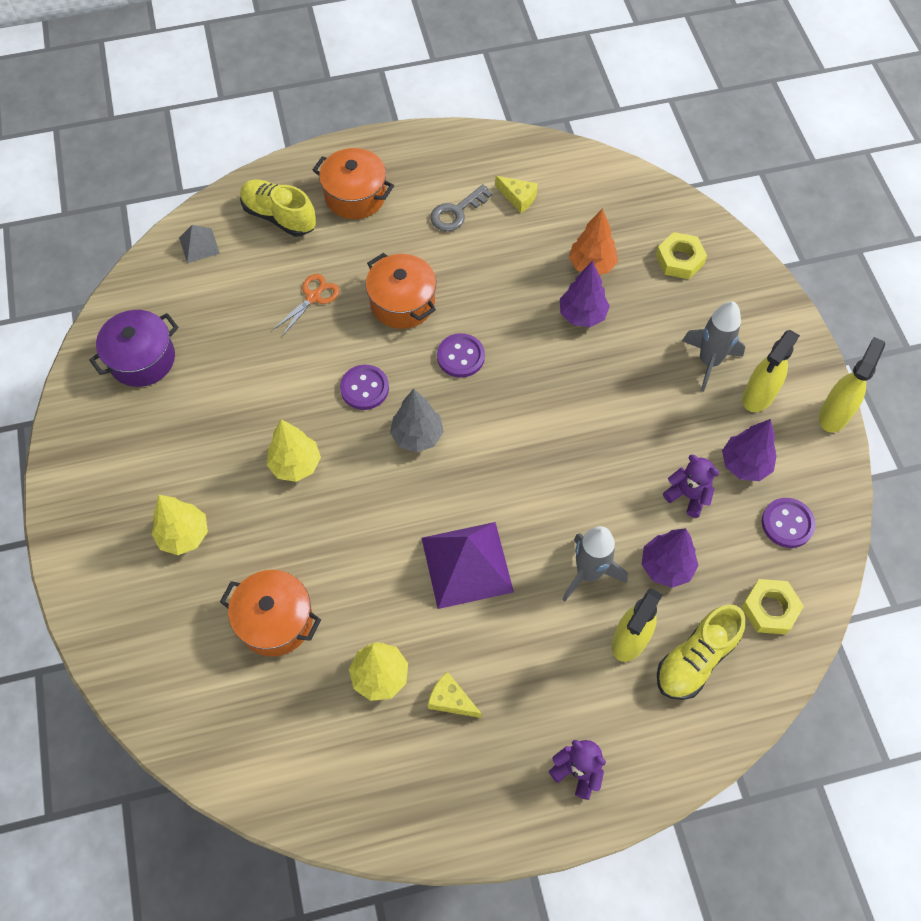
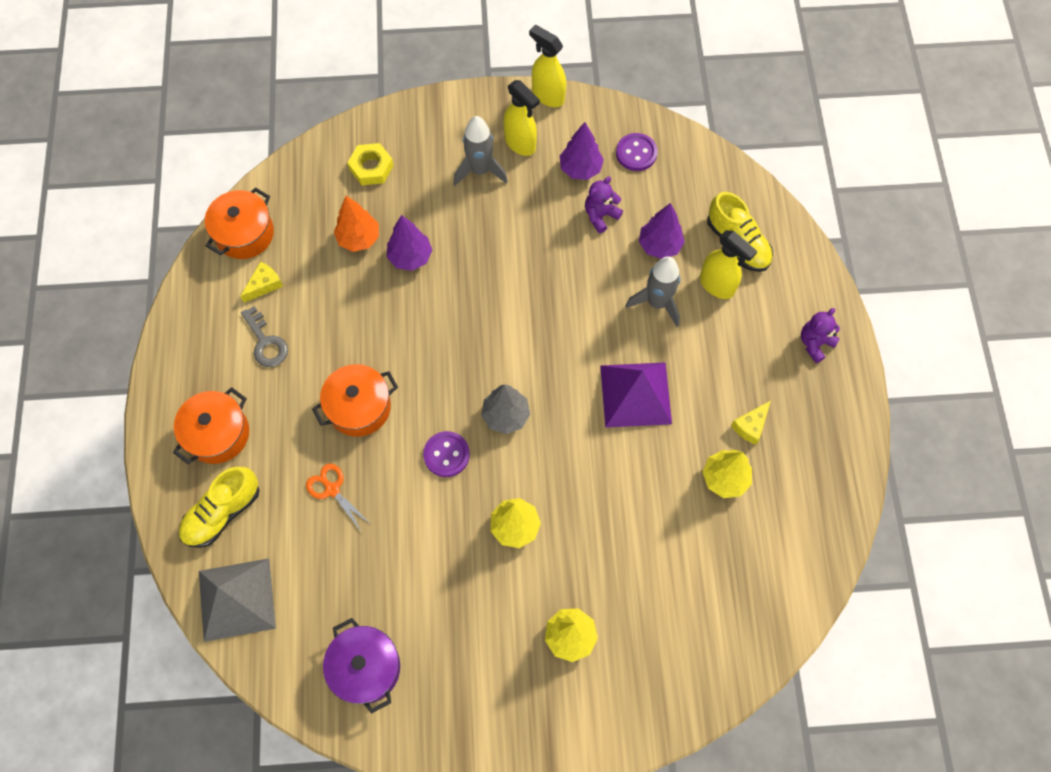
camera: 80 degrees left, 5 degrees up
grey pyramid [179,225,220,263] -> grey pyramid [199,558,276,642], size x1.98
orange pot [220,570,321,657] -> orange pot moved to [205,187,274,259]
purple button [437,333,485,378] -> none
yellow nut [741,579,804,635] -> none

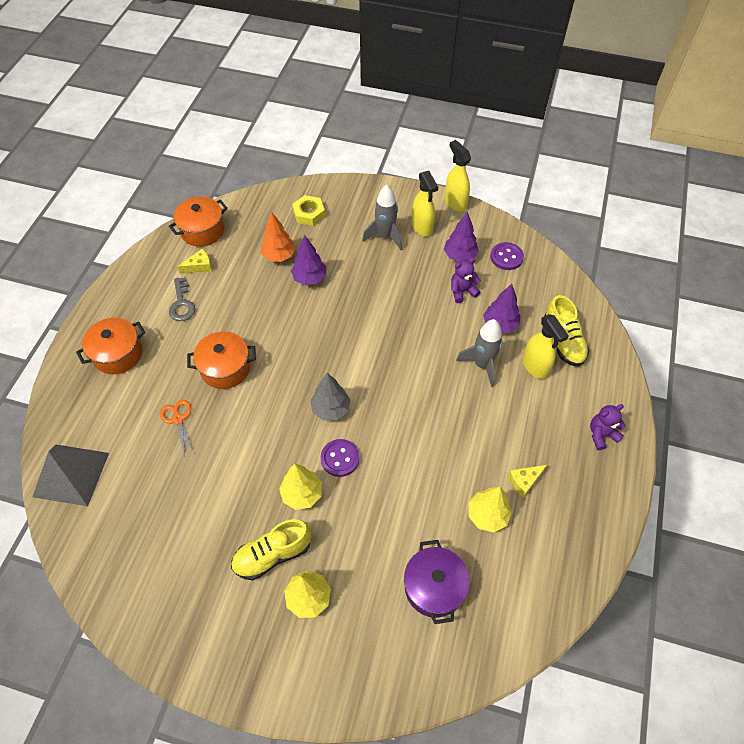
camera: 20 degrees right, 10 degrees down
yellow shoe [179,467,260,548] -> yellow shoe moved to [231,519,312,580]
purple pot [323,618,400,714] -> purple pot moved to [404,540,470,624]
purple button [423,431,470,477] -> purple button moved to [321,439,360,477]
purple pyramid [600,362,672,428] -> none

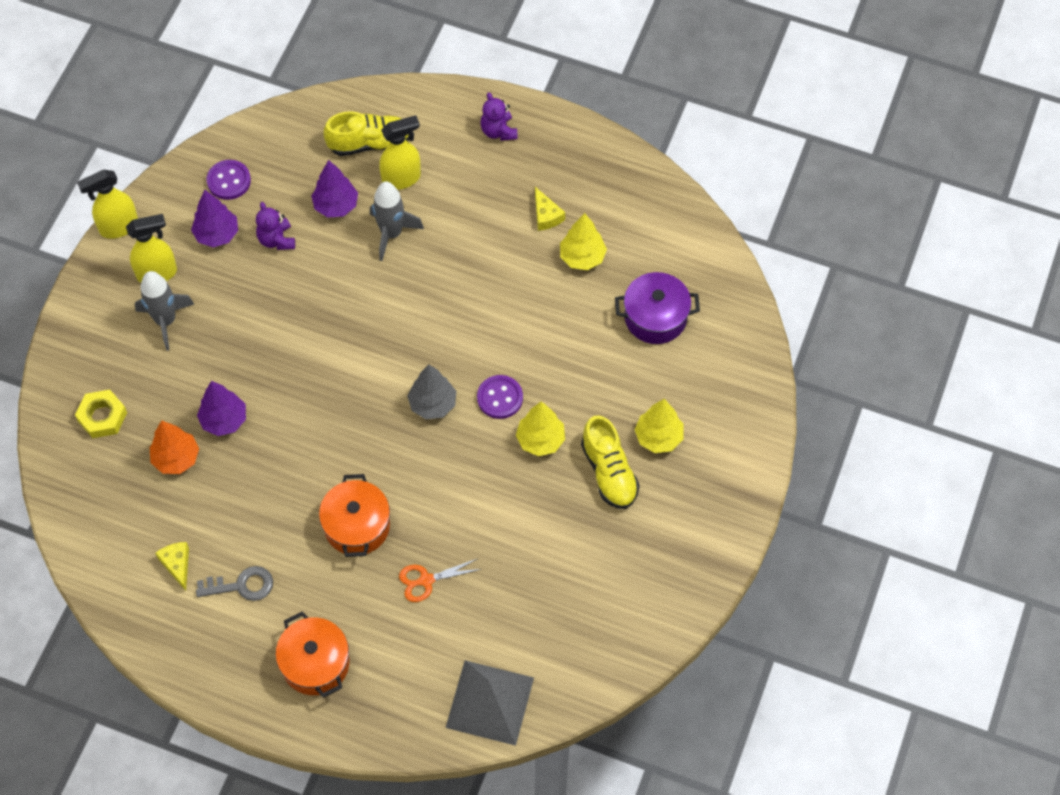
camera: 85 degrees left, 5 degrees up
orange pot [169,197,228,247] -> none

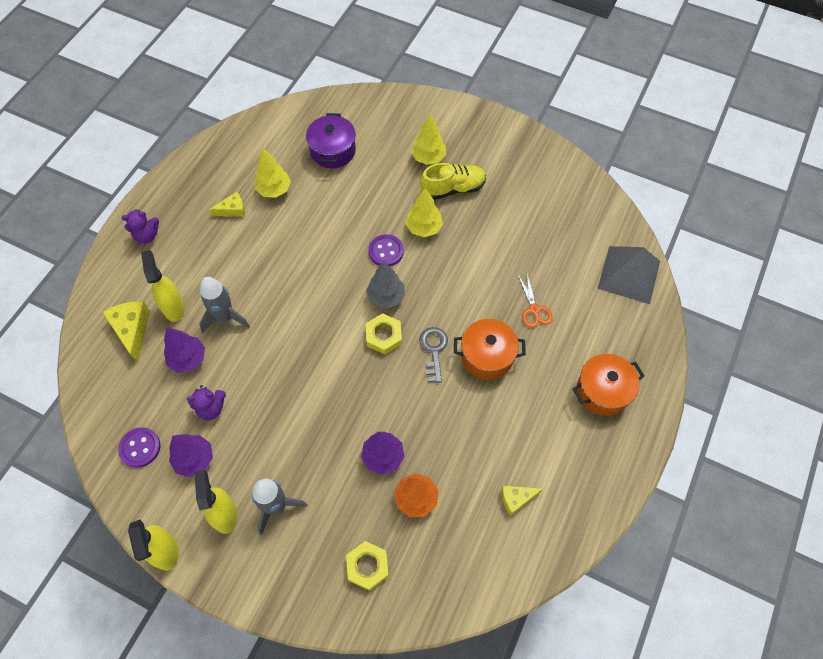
camera: 85 degrees left, 0 degrees up
grey key [196,566,273,601] -> grey key moved to [419,327,448,383]
yellow shoe [323,111,409,156] -> yellow cheese [102,301,150,363]
none -> yellow nut [366,313,402,354]

